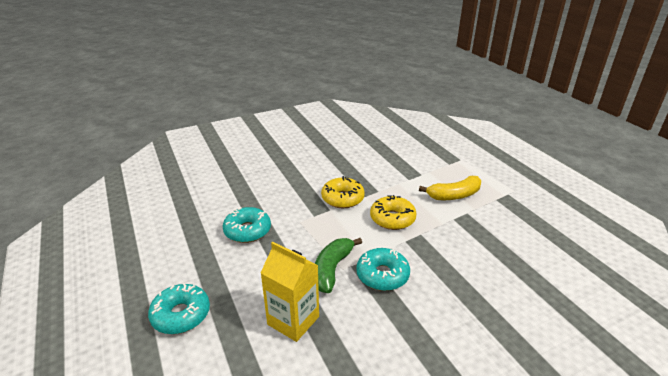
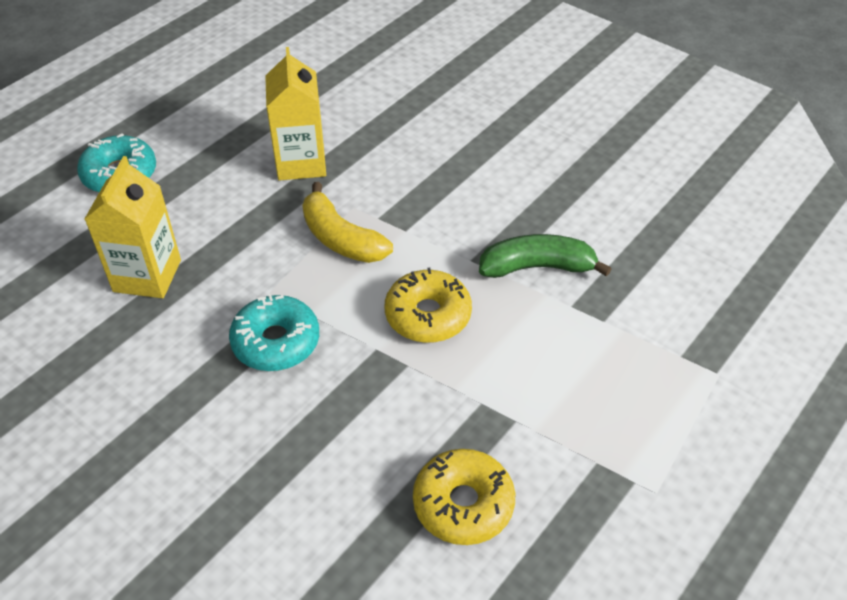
camera: 65 degrees right, 15 degrees up
turquoise donut [223,207,271,243] -> yellow carton [265,47,326,180]
green banana [315,238,362,293] -> green banana moved to [479,234,611,278]
yellow donut [321,176,365,208] -> yellow donut moved to [413,449,515,545]
yellow banana [419,176,481,200] -> yellow banana moved to [302,182,393,263]

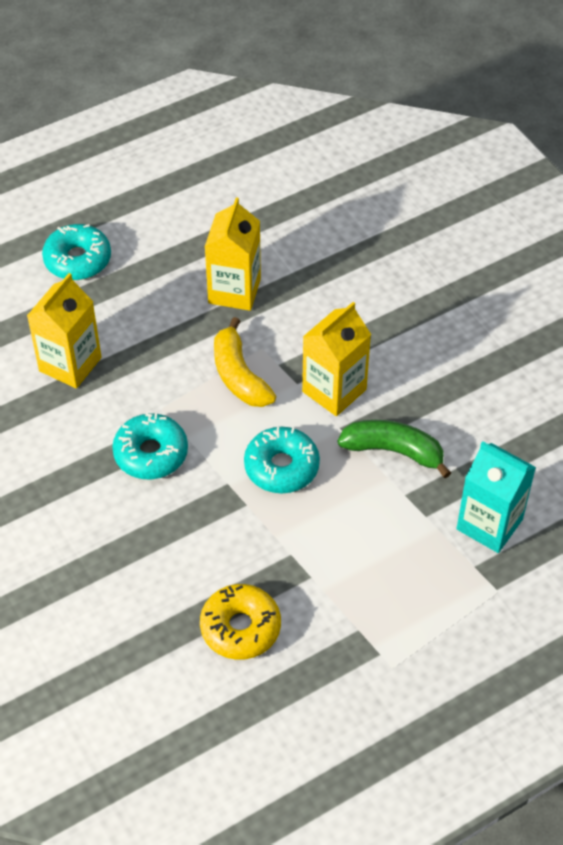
camera: 20 degrees right, 5 degrees up
yellow donut [385,268,472,343] -> turquoise donut [244,427,320,493]
none -> yellow carton [302,302,371,416]
none -> turquoise carton [456,441,536,553]

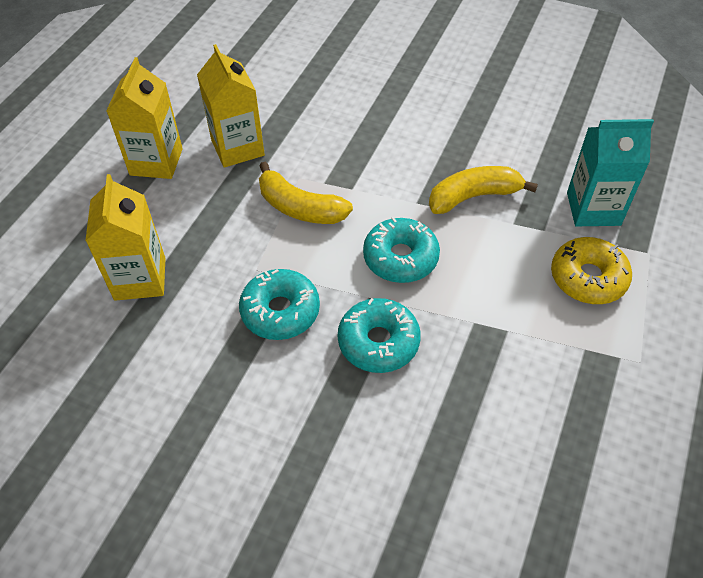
camera: 35 degrees left, 0 degrees up
turquoise donut [42,224,111,280] -> turquoise donut moved to [338,298,421,373]
yellow donut [200,584,281,660] -> yellow donut moved to [551,237,632,304]
yellow carton [302,302,371,416] -> yellow carton moved to [106,57,183,179]
green banana [338,420,451,478] -> yellow banana [429,166,538,214]

